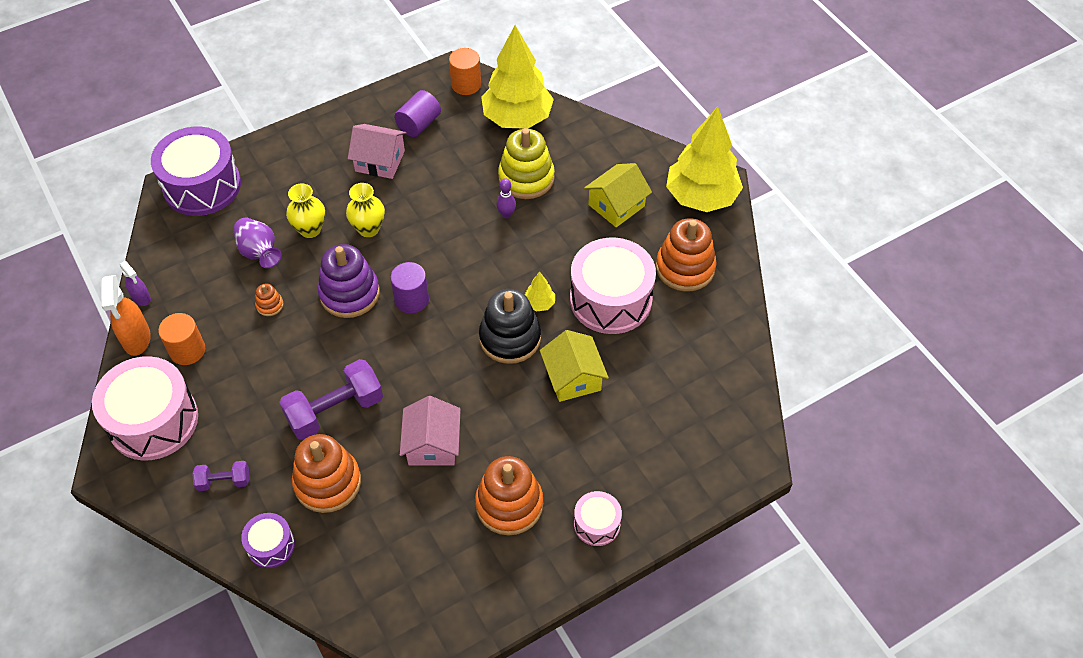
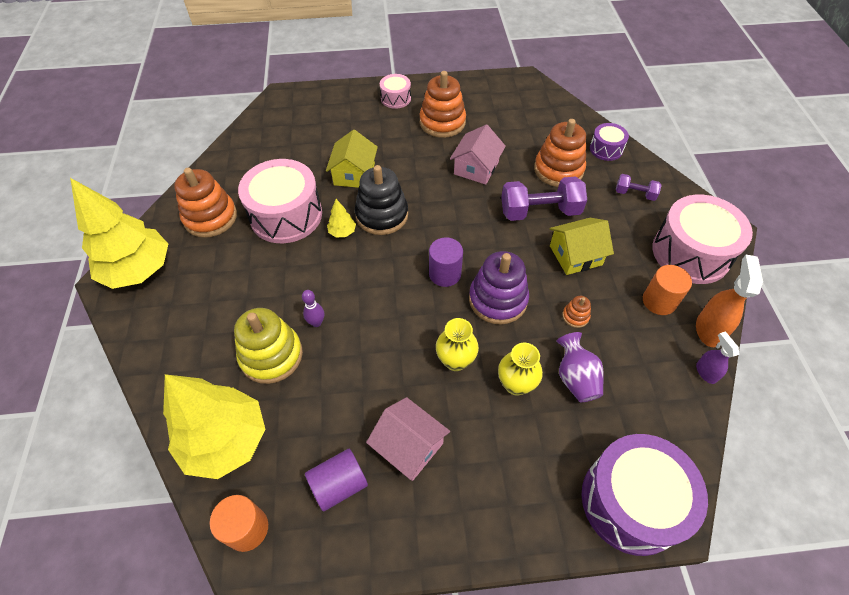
camera: 155 degrees left, 0 degrees up
yellow house [584,163,652,227] -> yellow house moved to [549,218,614,275]

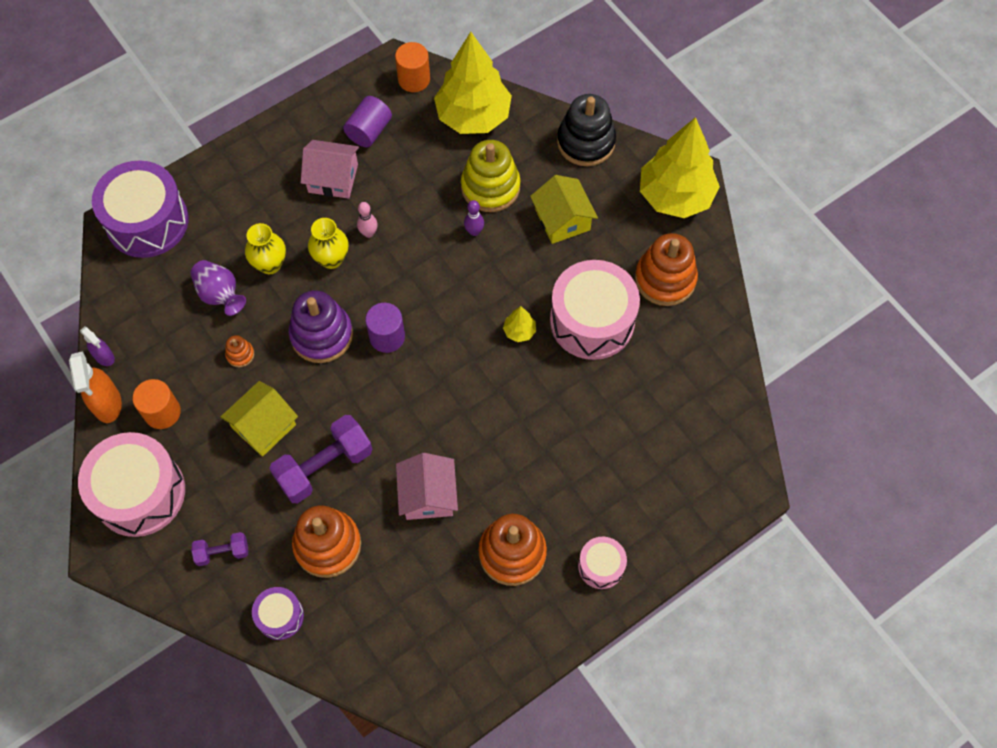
camera: 150 degrees right, 10 degrees up
yellow house [326,130,378,188] -> yellow house moved to [530,175,598,244]
black stacking toy [355,165,408,235] -> black stacking toy moved to [557,94,616,166]
none -> pink bowling pin [357,202,378,238]

